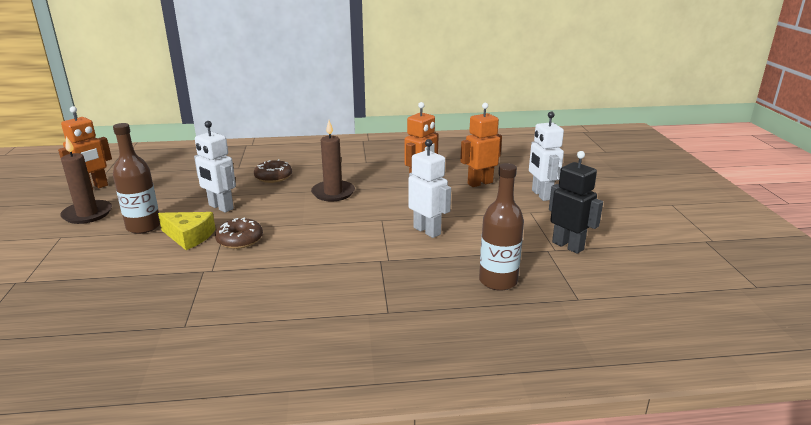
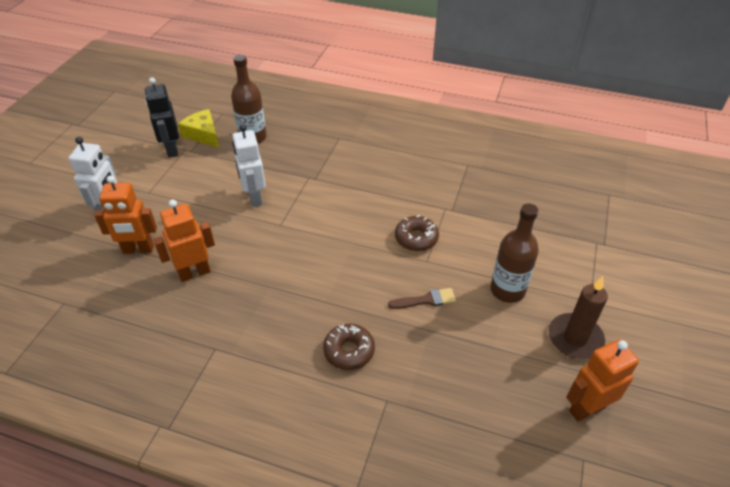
camera: 155 degrees left, 20 degrees up
yellow cheese [158,212,215,250] -> yellow cheese moved to [178,109,219,147]
white robot [194,121,236,213] -> brown brush [388,288,456,309]
brown candle [311,120,355,201] -> none

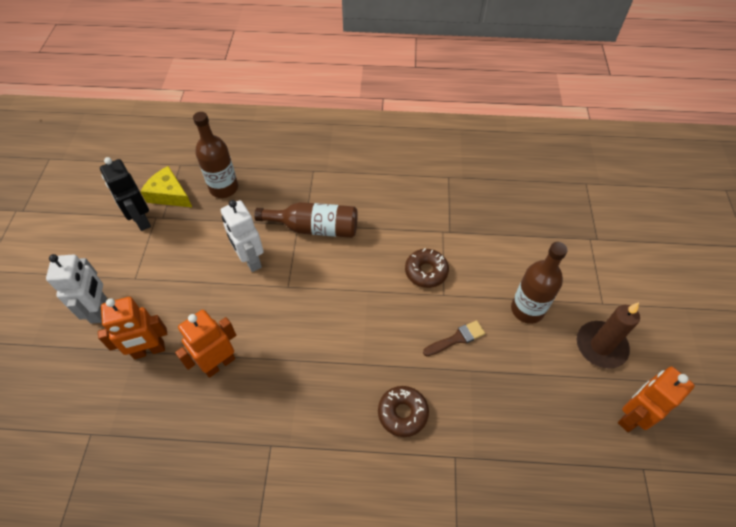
camera: 15 degrees left, 10 degrees up
none -> brown bottle [254,202,358,238]

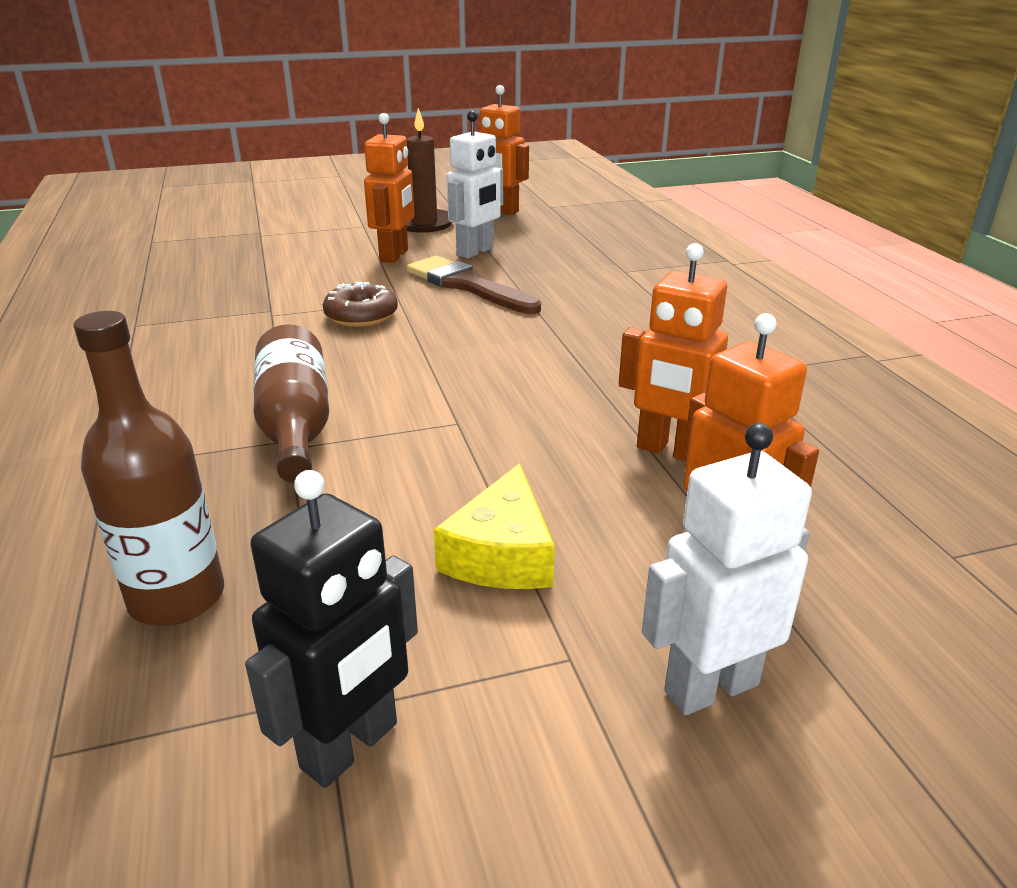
camera: 110 degrees left, 25 degrees down
yellow cheese [140,166,192,207] -> yellow cheese moved to [434,463,555,589]
white robot [221,200,264,272] -> white robot moved to [446,111,503,258]
brown donut [378,386,429,437] -> none
brown brush [423,320,485,356] -> brown brush [407,256,541,314], size x1.74
brown bottle [511,242,568,324] -> orange robot [364,113,415,263]

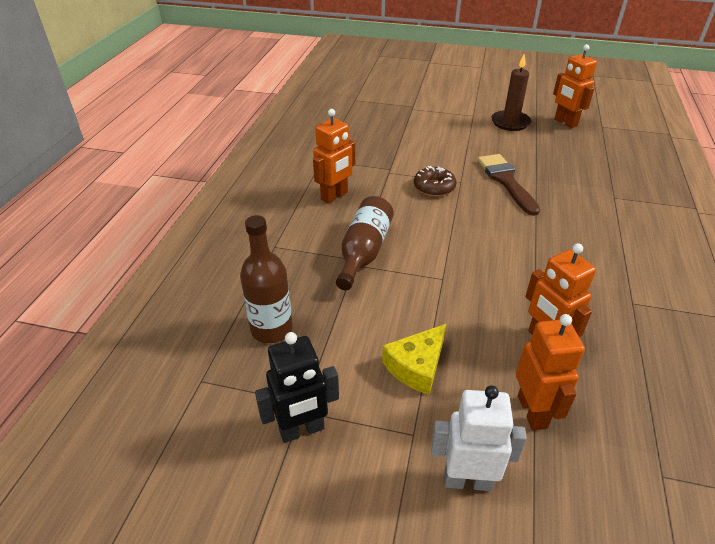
camera: 30 degrees right, 10 degrees up
orange robot [364,113,415,263] -> orange robot moved to [313,109,355,204]
white robot [446,111,503,258] -> none

